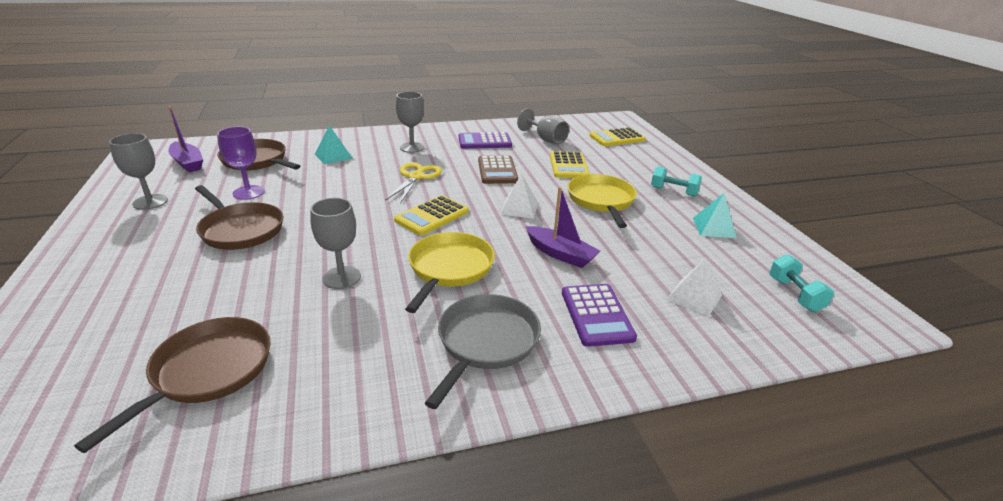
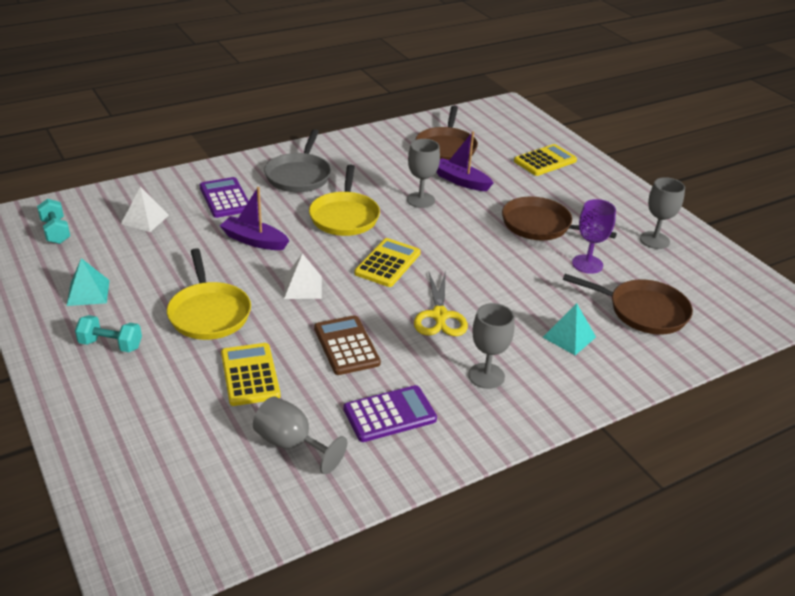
camera: 165 degrees right, 5 degrees up
purple boat [168,106,203,172] -> purple boat moved to [437,132,494,191]
yellow calculator [589,127,646,146] -> yellow calculator moved to [514,144,577,176]

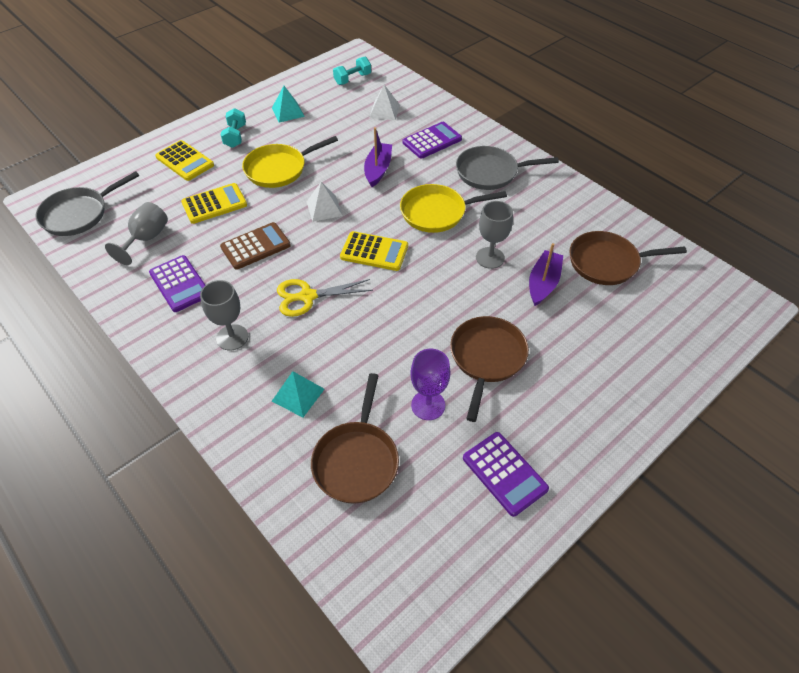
camera: 80 degrees right, 15 degrees up
yellow calculator [514,144,577,176] -> yellow calculator moved to [155,140,214,181]
grey goblet [640,177,685,249] -> purple calculator [463,432,549,517]
none -> grey pan [36,171,139,236]

